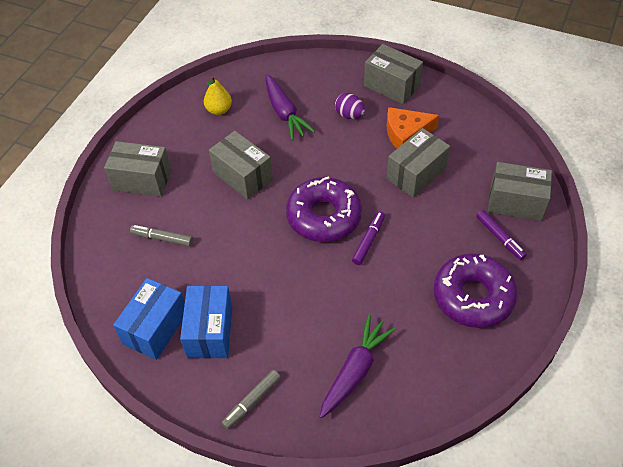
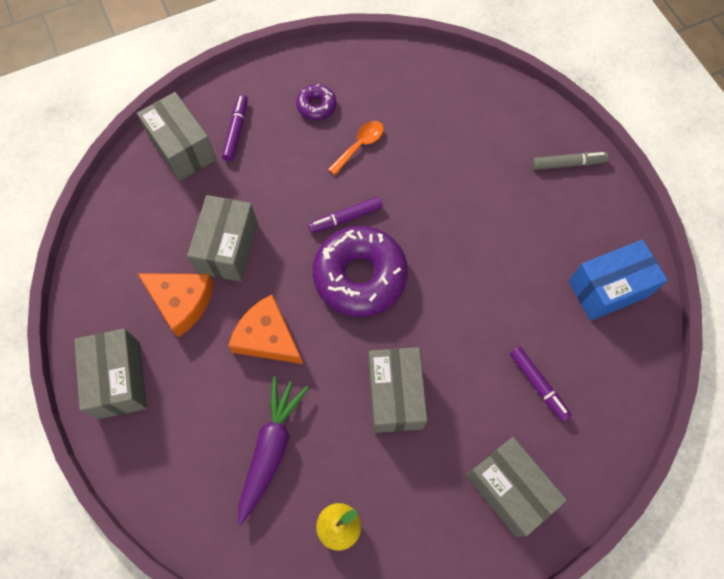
camera: 140 degrees left, 15 degrees up
grey marker [130,225,193,246] -> purple marker [510,347,572,422]
blue box [180,285,232,359] -> none
purple carrot [319,315,396,418] -> none
purple egg [335,93,365,119] -> none
grey box [386,128,450,198] -> grey box turned 75 degrees counterclockwise [187,195,258,282]
purple donut [434,253,518,328] -> purple donut [296,84,336,120], size x0.47
none -> orange cheese [228,294,303,364]
none -> orange spoon [328,121,384,175]

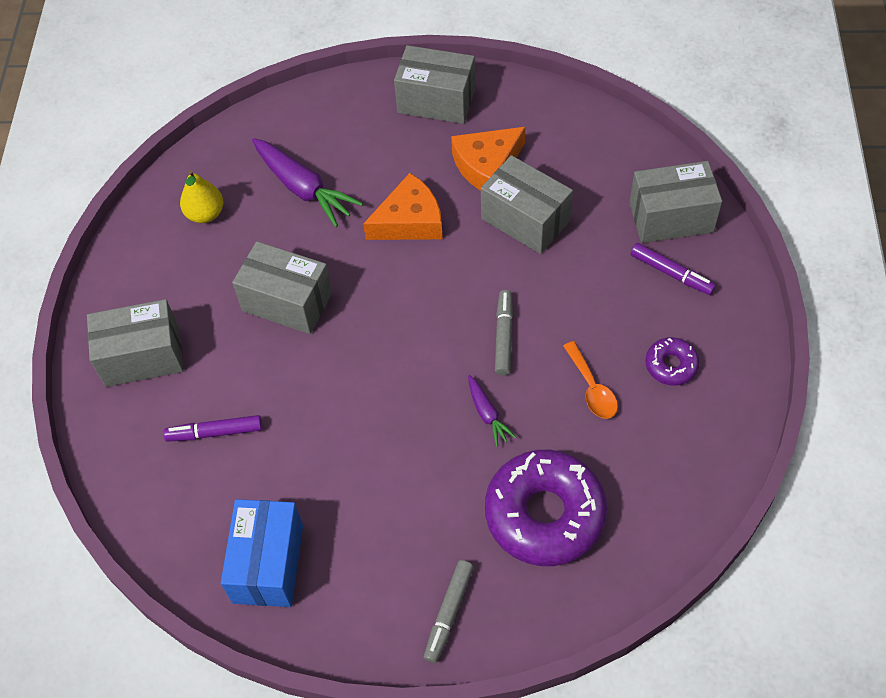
camera: 120 degrees right, 10 degrees down
purple marker [308,197,383,233] -> grey marker [495,290,513,376]
purple donut [312,226,408,317] -> purple donut moved to [485,450,607,566]
none -> purple carrot [468,375,516,447]

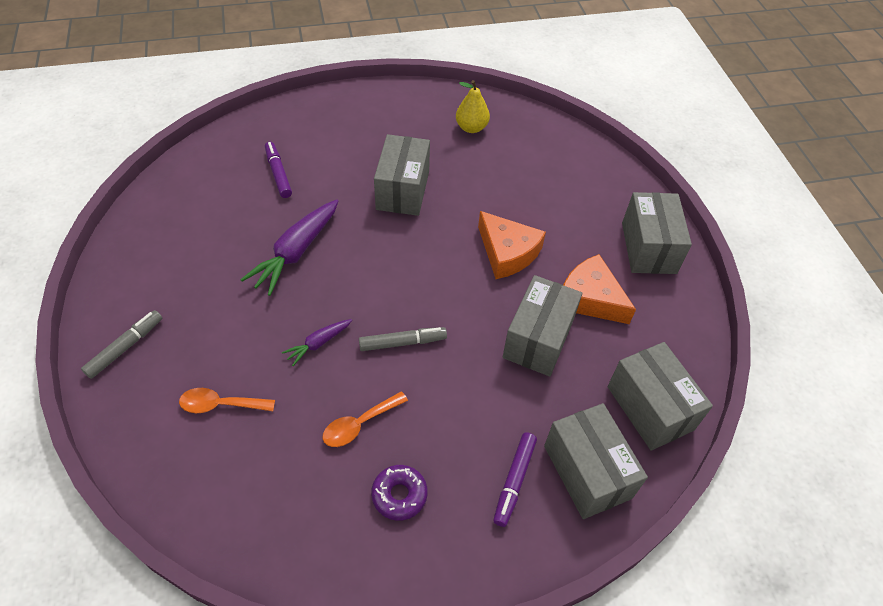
camera: 70 degrees right, 5 degrees down
grey box [87,299,184,387] -> grey box moved to [608,342,713,451]
blue box [221,499,303,607] -> none
purple carrot [252,138,363,227] -> purple carrot moved to [240,200,338,296]
grey marker [424,560,474,663] -> grey marker turned 120 degrees clockwise [81,310,162,379]
purple donut [485,450,607,566] -> orange spoon [179,388,275,413]

